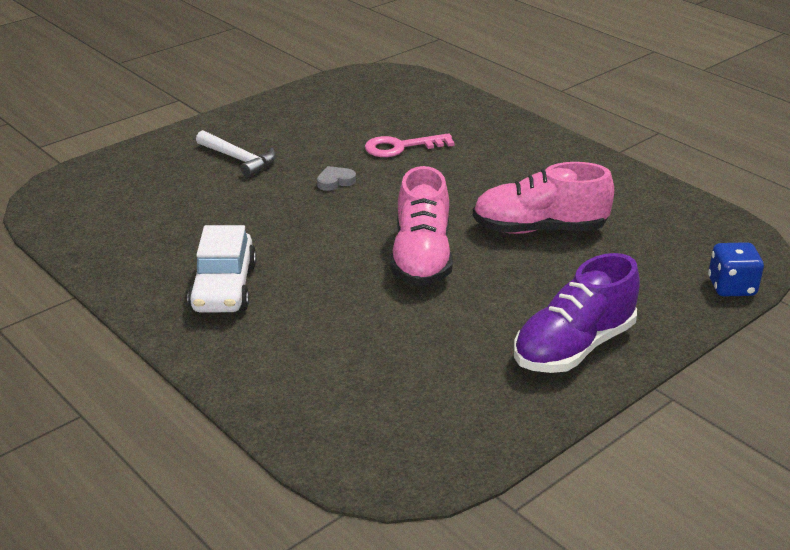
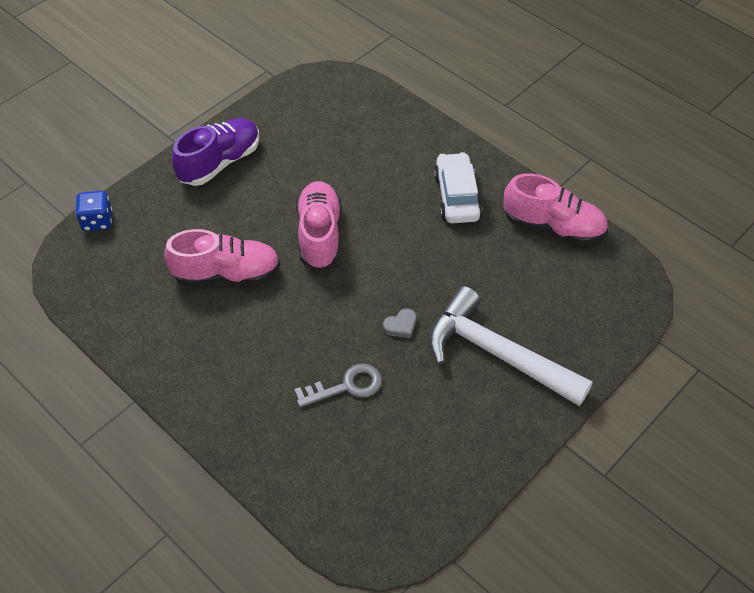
camera: 175 degrees right, 20 degrees up
white hammer [196,130,276,178] -> white hammer [429,286,593,406], size x1.91
pink key [365,133,455,157] -> grey key [294,363,382,408]
none -> pink shoe [504,173,608,244]

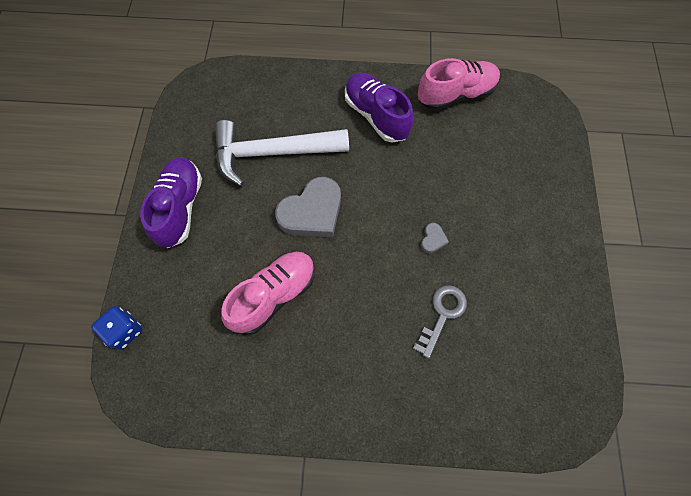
camera: 40 degrees left, 15 degrees up
pink shoe [296,181,341,270] -> grey heart [275,177,341,237]
white hammer [429,286,593,406] -> white hammer moved to [215,120,349,186]
white car [434,152,482,223] -> purple shoe [345,73,414,143]

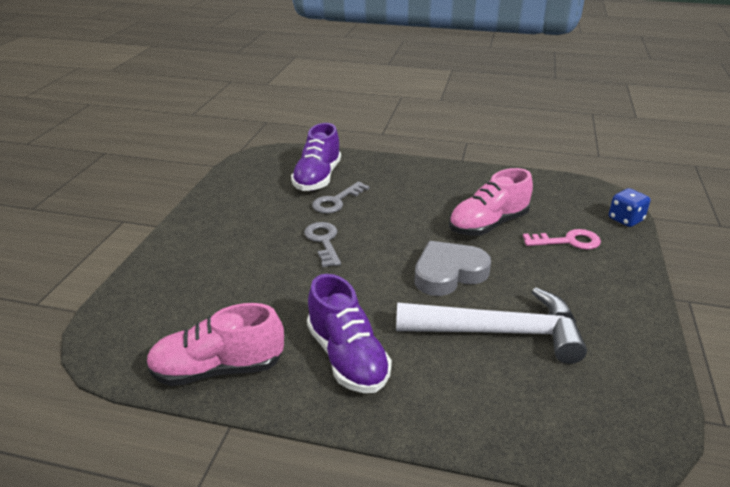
camera: 170 degrees left, 35 degrees down
purple shoe [140,157,202,248] -> purple shoe moved to [291,123,341,191]
grey heart [421,223,449,253] -> grey key [304,222,341,267]
none -> pink key [523,229,601,250]

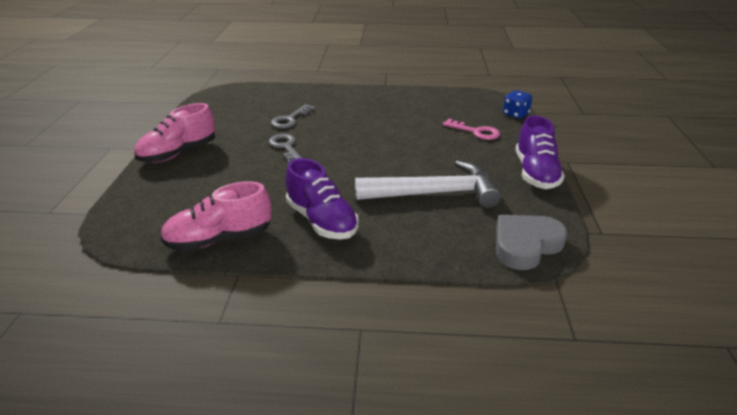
camera: 10 degrees left, 0 degrees up
purple shoe [291,123,341,191] -> purple shoe moved to [516,116,565,189]
grey heart [414,241,491,296] -> grey heart moved to [496,215,567,270]
pink shoe [449,168,533,236] -> pink shoe moved to [134,103,215,163]
pink key [523,229,601,250] -> pink key turned 45 degrees clockwise [443,119,500,140]

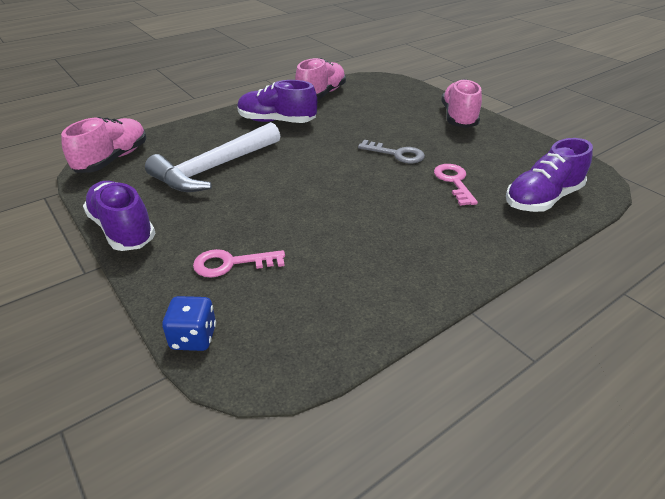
camera: 140 degrees right, 5 degrees up
grey key [271,104,315,128] -> pink key [434,164,478,206]
grey heart [496,215,567,270] -> pink shoe [61,117,146,173]
none -> purple shoe [506,138,593,212]

